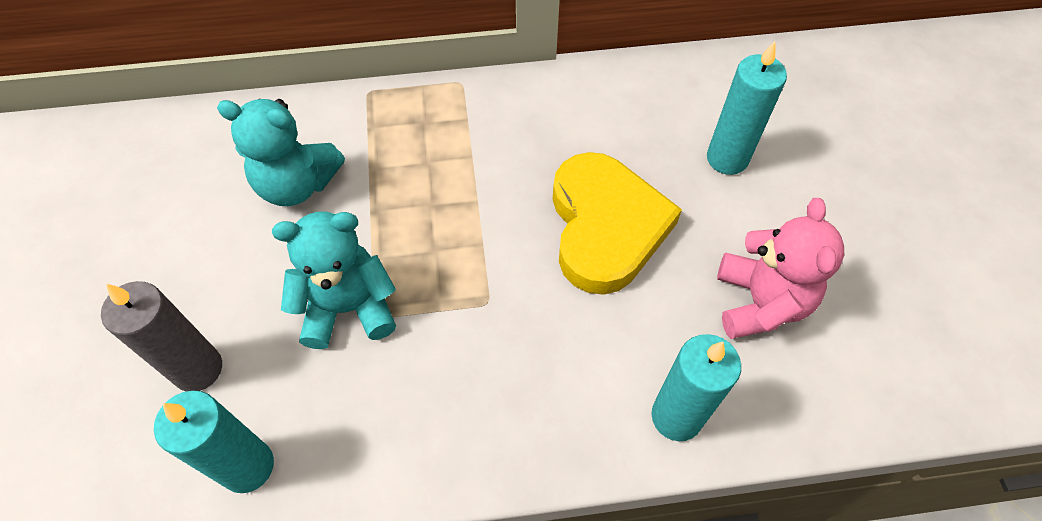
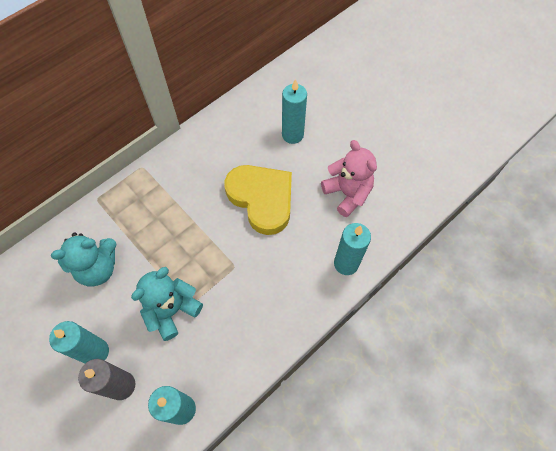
camera: 35 degrees left, 5 degrees up
none -> turquoise candle [49,321,109,363]

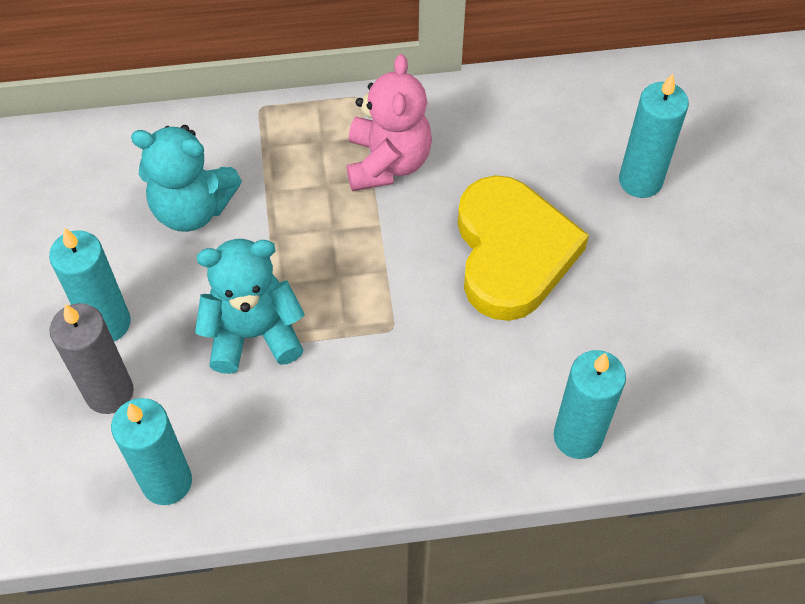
camera: 35 degrees right, 5 degrees down
pink teddy bear [321,140,377,217] -> pink teddy bear moved to [347,54,432,191]

